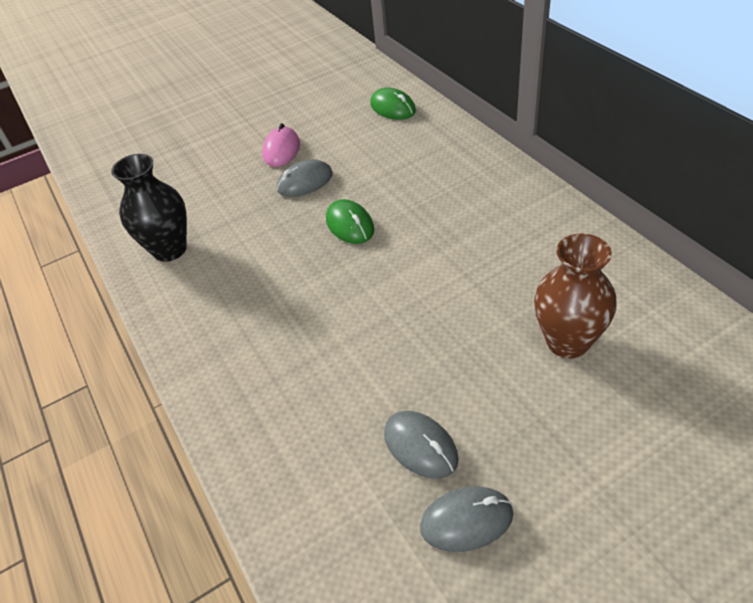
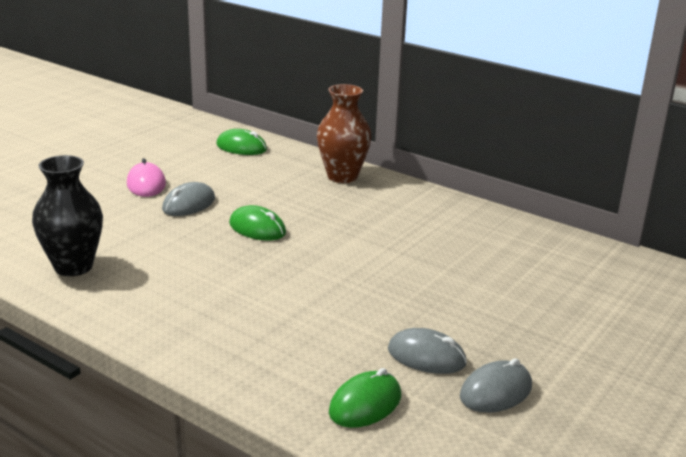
camera: 30 degrees left, 20 degrees down
brown vase [534,233,616,359] -> brown vase moved to [317,84,372,183]
none -> green mouse [329,368,401,428]

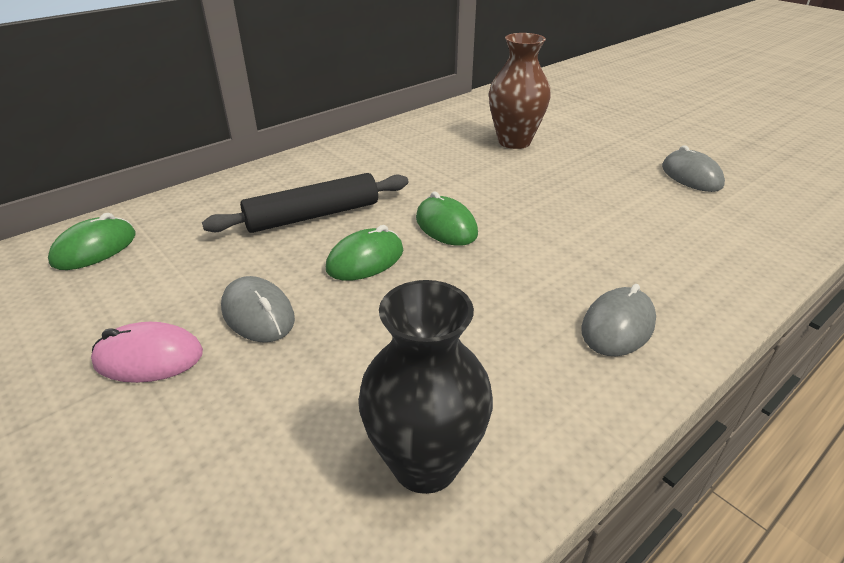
camera: 75 degrees left, 10 degrees up
brown vase [317,84,372,183] -> brown vase moved to [489,33,551,149]
green mouse [329,368,401,428] -> green mouse moved to [416,191,478,246]
grey mouse [388,328,467,374] -> grey mouse moved to [582,284,656,356]
none -> black rolling pin [202,173,408,233]

